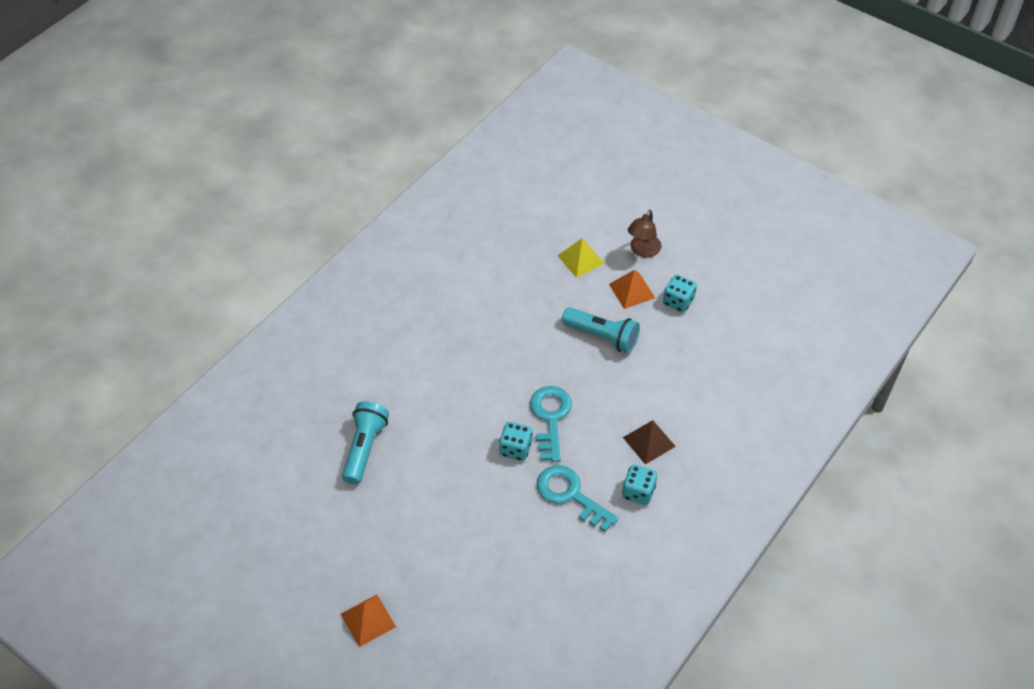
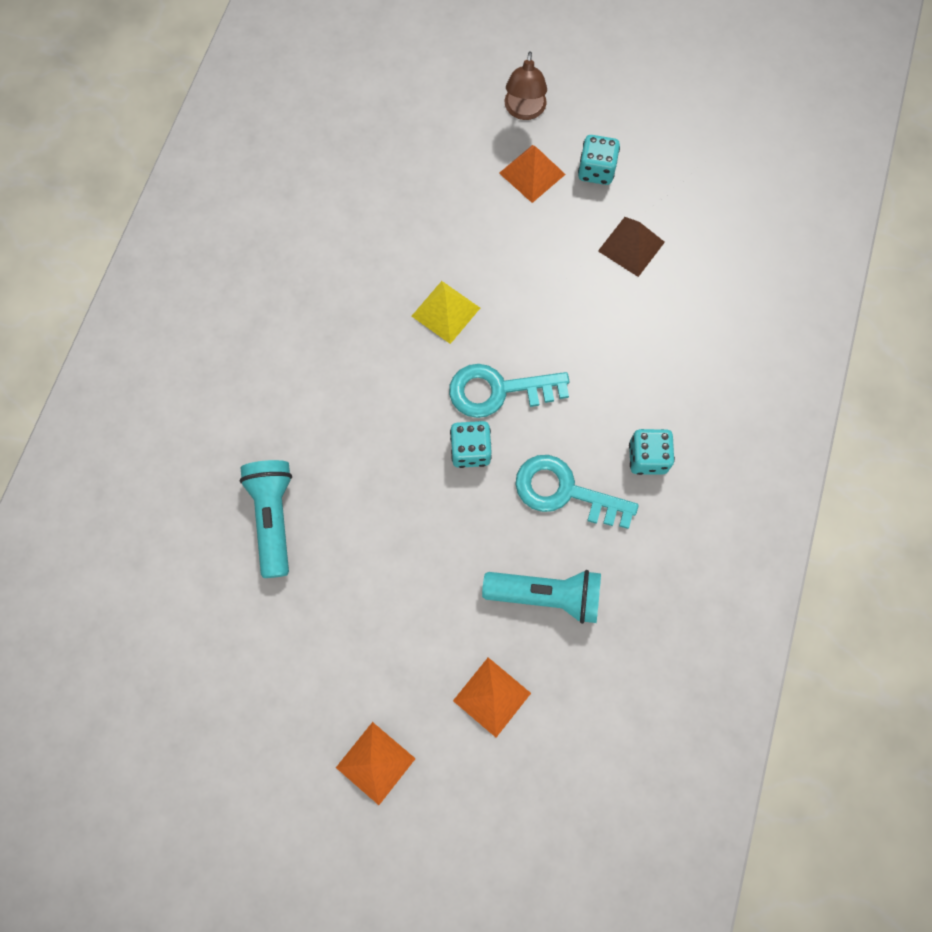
camera: 20 degrees left, 20 degrees up
turquoise key [530,386,572,462] -> turquoise key turned 75 degrees counterclockwise [449,364,569,418]
yellow pyramid [557,238,605,278] -> yellow pyramid moved to [412,281,480,344]
turquoise flashlight [562,307,640,353] -> turquoise flashlight moved to [482,570,601,624]
brown pyramid [623,420,676,465] -> brown pyramid moved to [598,217,665,277]
none -> orange pyramid [453,658,531,737]

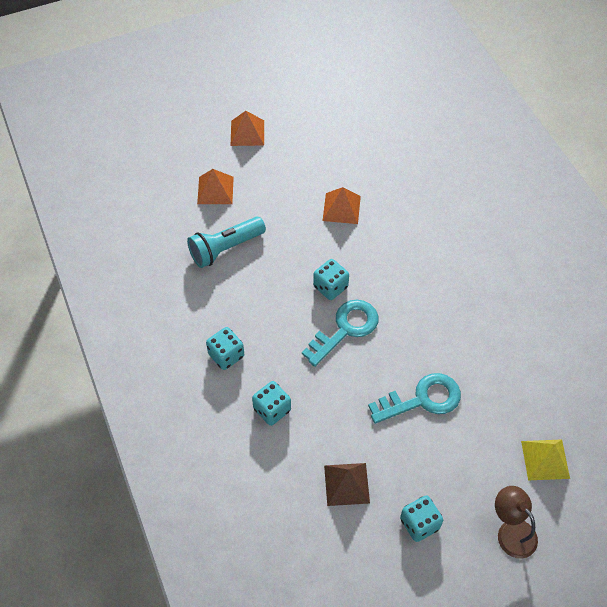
camera: 140 degrees right, 15 degrees down
turquoise flashlight [240,460,292,578] -> none
yellow pyramid [412,281,480,344] -> yellow pyramid moved to [521,439,570,480]
orange pyramid [499,145,566,203] -> orange pyramid moved to [323,187,361,224]
turquoise key [515,455,639,529] -> turquoise key moved to [368,373,461,424]
none -> turquoise dice [252,381,291,426]

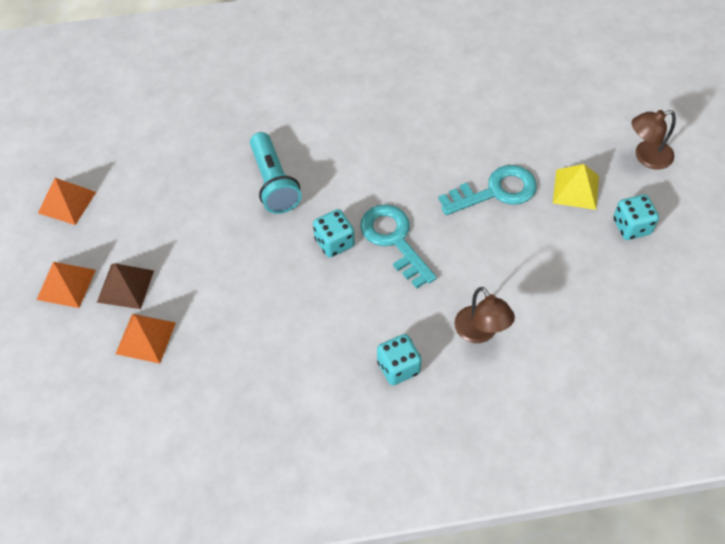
camera: 75 degrees left, 0 degrees up
turquoise flashlight [187,217,266,268] -> turquoise flashlight moved to [250,132,302,214]
turquoise dice [252,381,291,426] -> brown lamp [454,287,515,343]
orange pyramid [323,187,361,224] -> orange pyramid moved to [38,178,96,225]
brown pyramid [324,463,370,506] -> brown pyramid moved to [97,263,154,309]
turquoise key [368,373,461,424] -> turquoise key turned 75 degrees clockwise [438,165,537,215]
yellow pyramid [521,439,570,480] -> yellow pyramid moved to [553,164,599,210]

